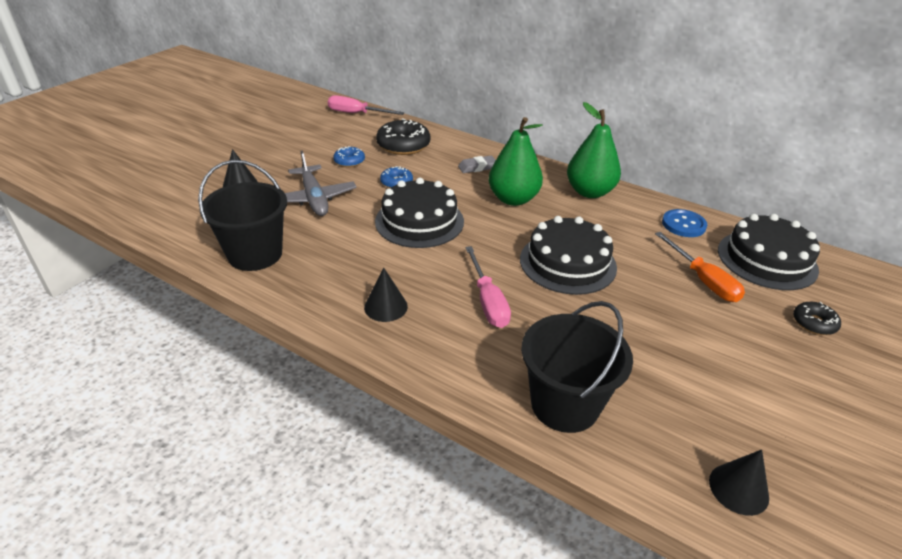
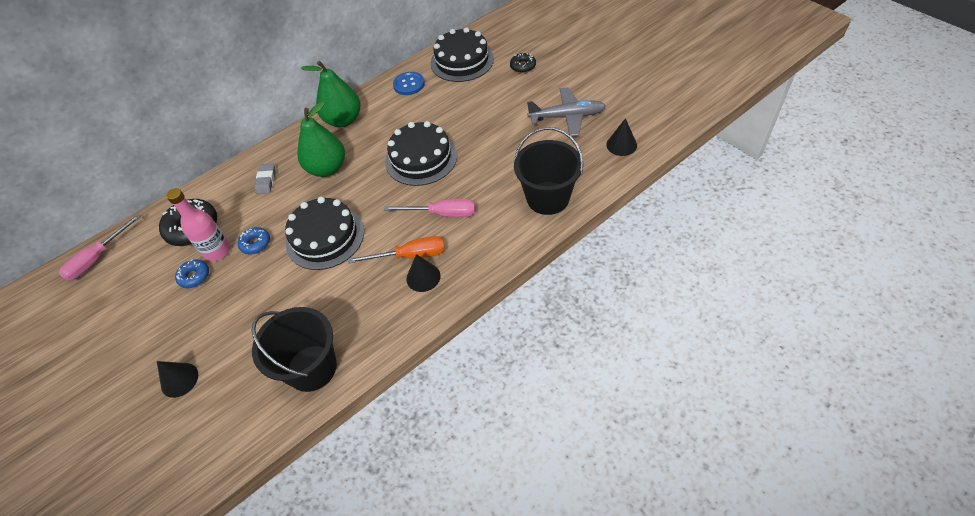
camera: 65 degrees left, 15 degrees up
grey plane [285,151,357,216] -> grey plane moved to [527,87,606,136]
orange screwdriver [655,232,745,302] -> orange screwdriver moved to [348,236,445,263]
none -> pink bottle [166,188,231,261]

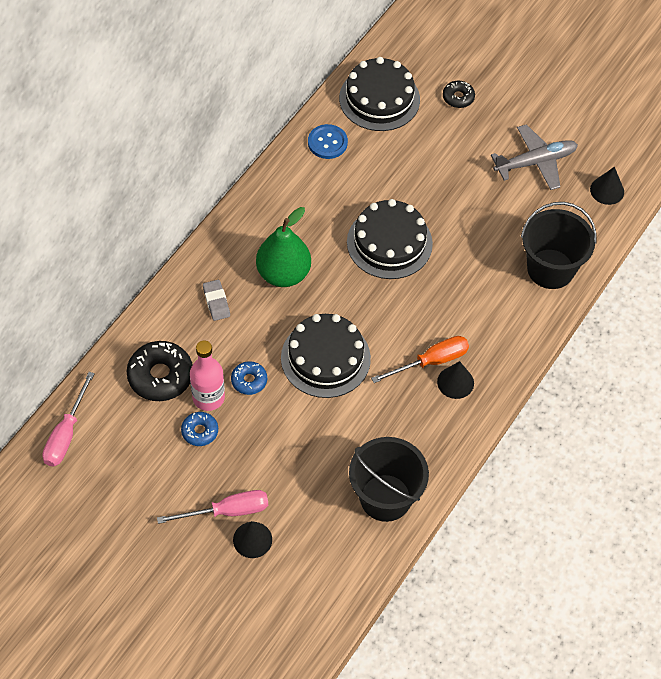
camera: 25 degrees left, 5 degrees up
green pear [301,61,361,127] -> none
pink screwdriver [384,199,475,217] -> pink screwdriver moved to [157,490,268,524]

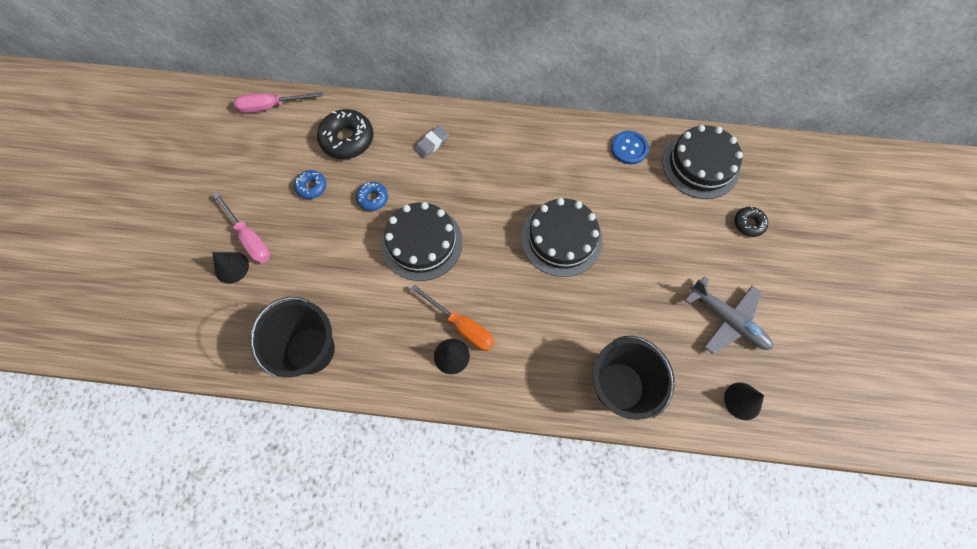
camera: 65 degrees right, 10 degrees up
pink bottle [190,341,225,411] -> none
green pear [256,207,311,287] -> none

